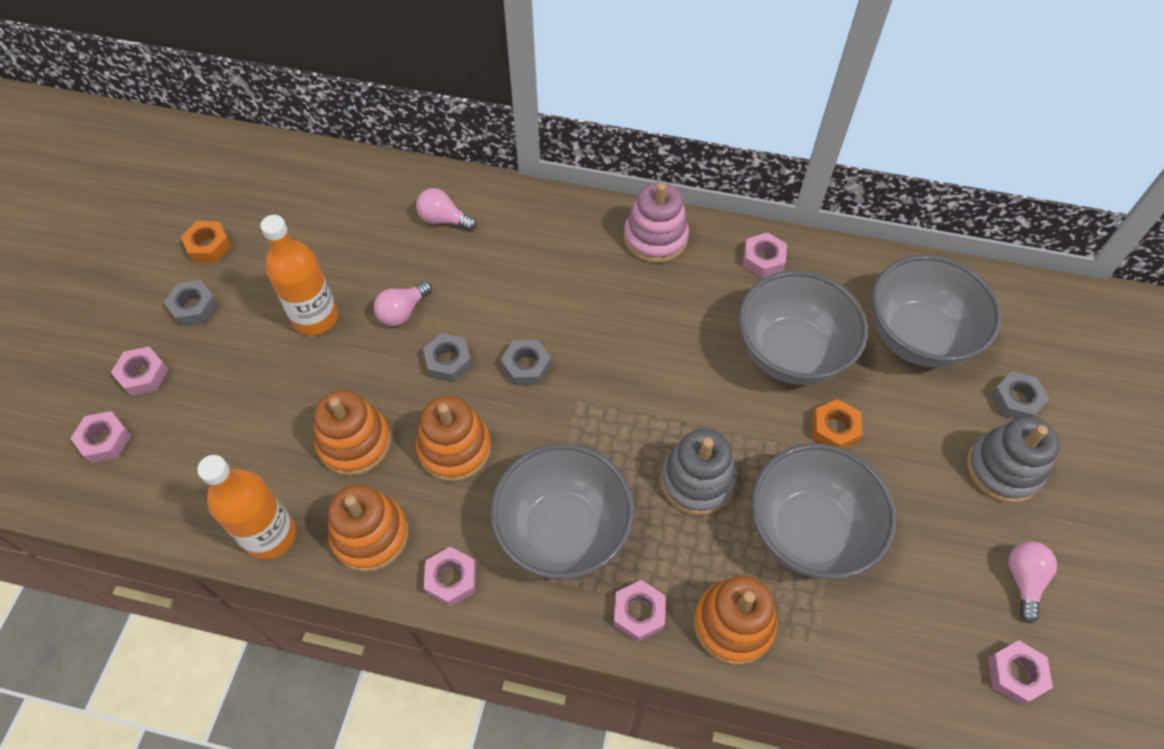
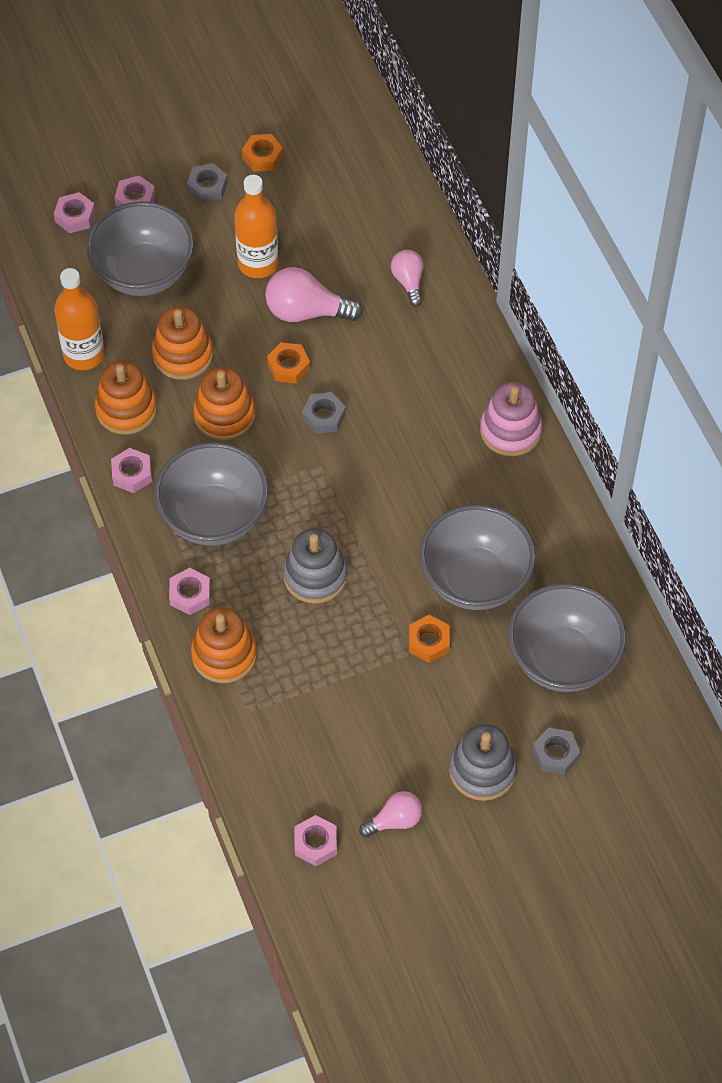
camera: 55 degrees right, 0 degrees up
pink light bulb [374,281,432,326] -> pink light bulb [265,267,363,322], size x1.64
grey nut [423,333,472,382] -> orange nut [267,342,310,384]
pink nut [743,232,787,278] -> none
grey bowl [751,443,897,580] -> grey bowl moved to [86,201,194,296]

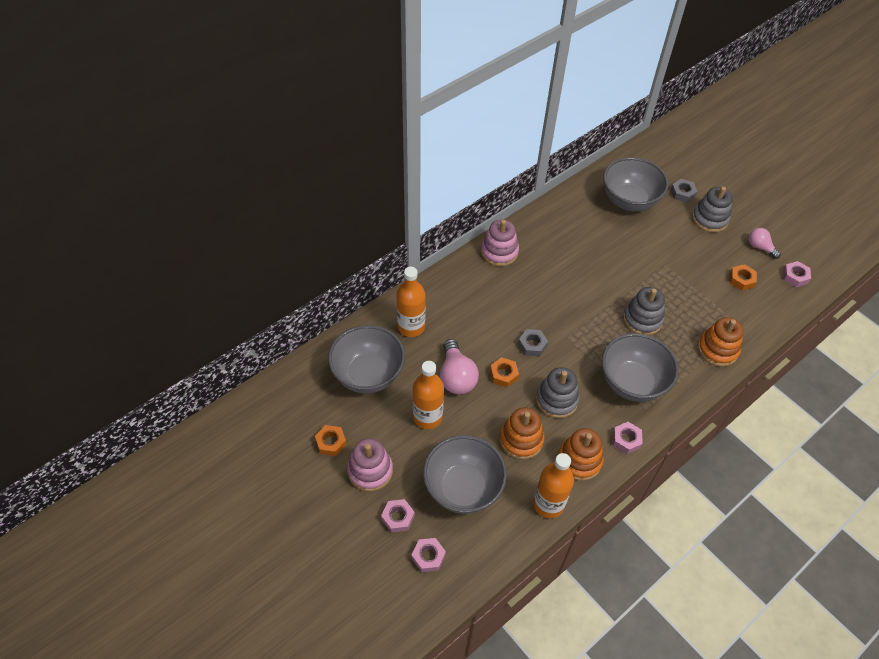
camera: 110 degrees left, 5 degrees down
pink nut [169,568,210,615] -> none
grey nut [187,163,228,203] -> pink stacking toy [347,439,393,492]
orange stacking toy [193,367,256,441] -> grey stacking toy [536,367,580,418]
pink light bulb [391,250,424,307] -> orange bottle [396,267,426,337]
orange nut [409,615,450,663] -> orange nut moved to [730,264,757,291]
grey bowl [419,505,536,610] -> grey bowl moved to [328,325,405,394]

